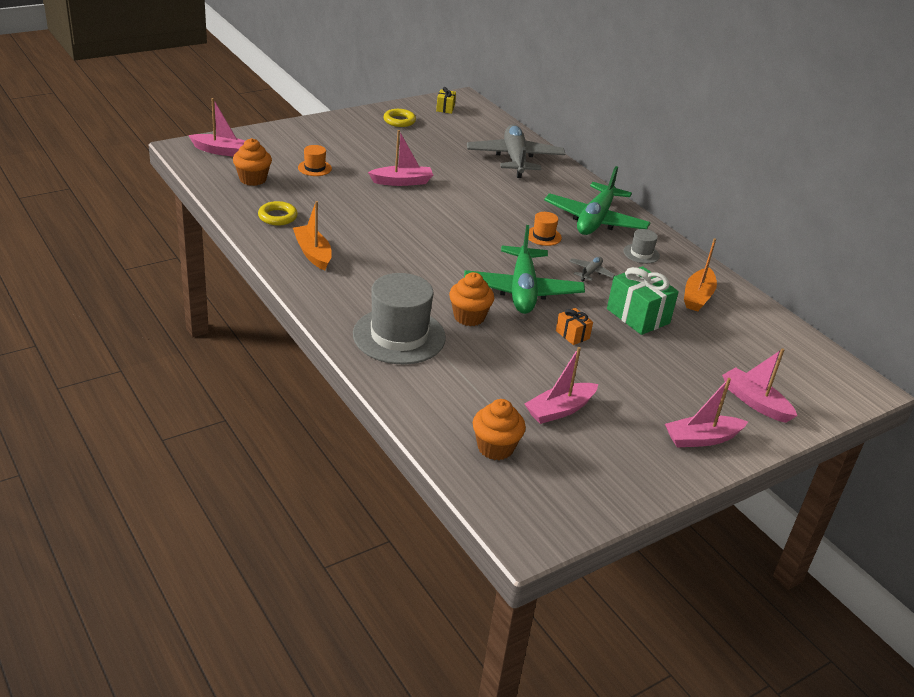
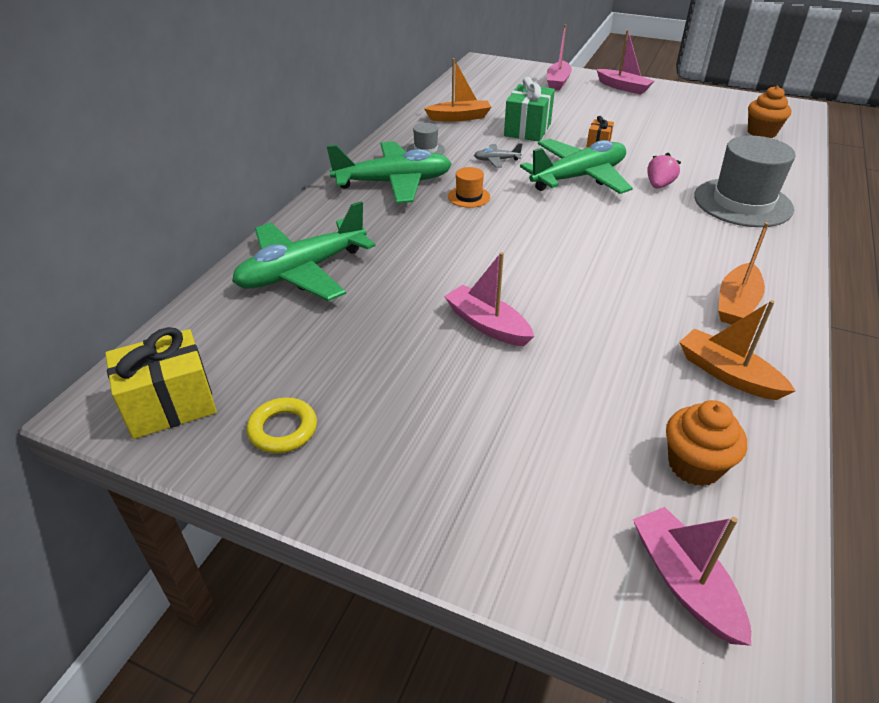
camera: 120 degrees left, 5 degrees up
yellow ring [258,201,298,225] -> orange boat [679,300,795,400]
orange hat [298,145,332,176] -> none
yellow gift [436,87,456,114] -> yellow gift [105,327,217,439], size x1.91
orange cupcake [449,272,494,326] -> pink strawberry [647,153,681,188]
grey plane [467,125,565,178] -> green plane [232,201,376,301]
pink boat [525,347,598,424] -> none

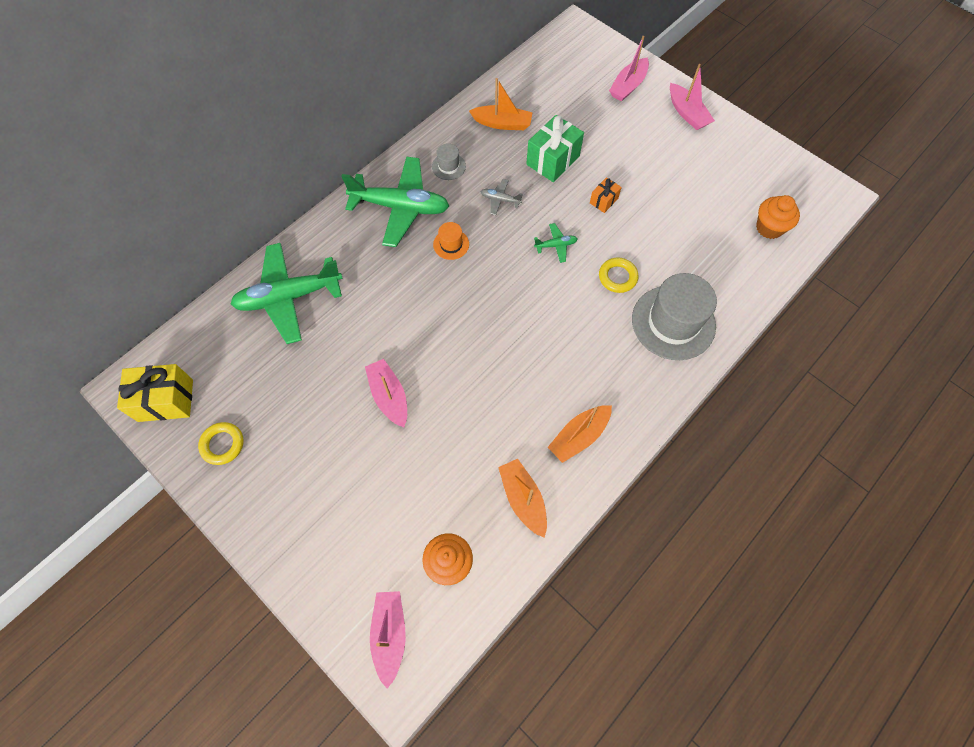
camera: 20 degrees right, 25 degrees up
green plane [520,139,633,194] -> green plane [534,223,577,263], size x0.42
pink strawberry [647,153,681,188] -> yellow ring [599,258,638,293]

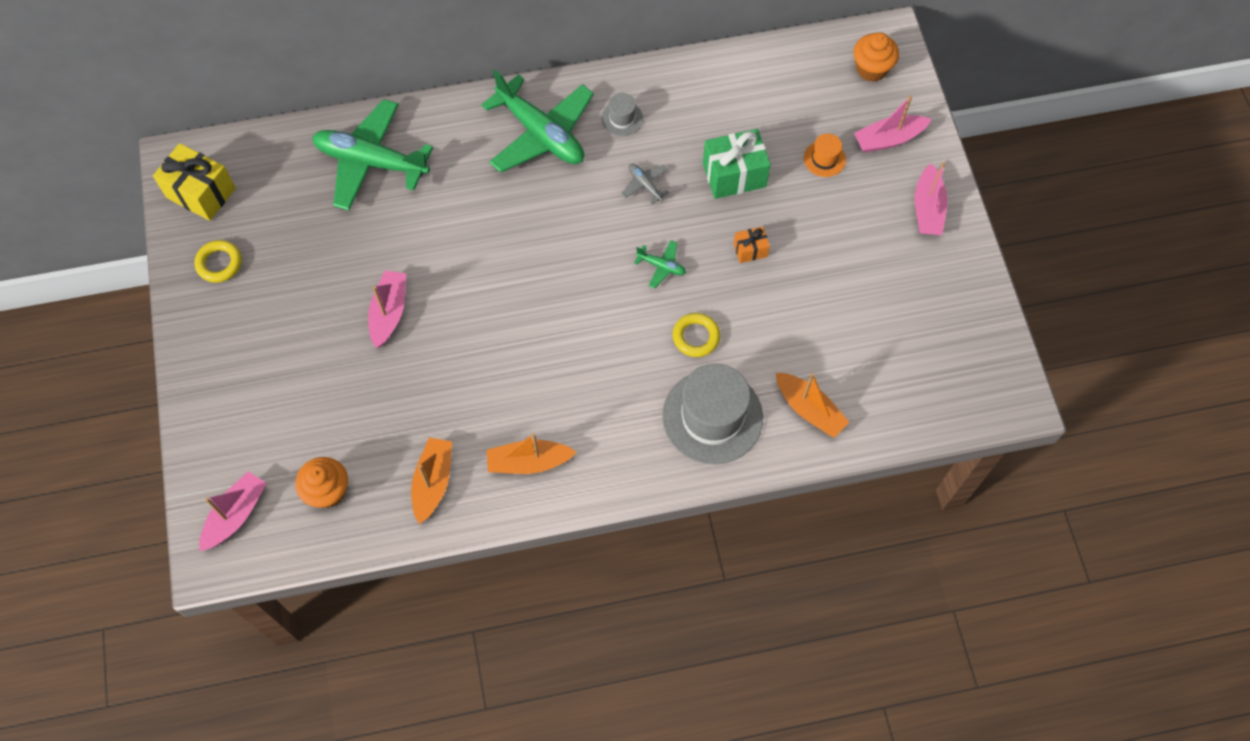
camera: 35 degrees right, 0 degrees up
orange hat [433,222,469,260] -> orange hat moved to [804,133,846,177]
orange boat [469,78,533,130] -> orange boat moved to [776,372,849,438]
orange cupcake [756,195,800,239] -> orange cupcake moved to [854,32,899,82]

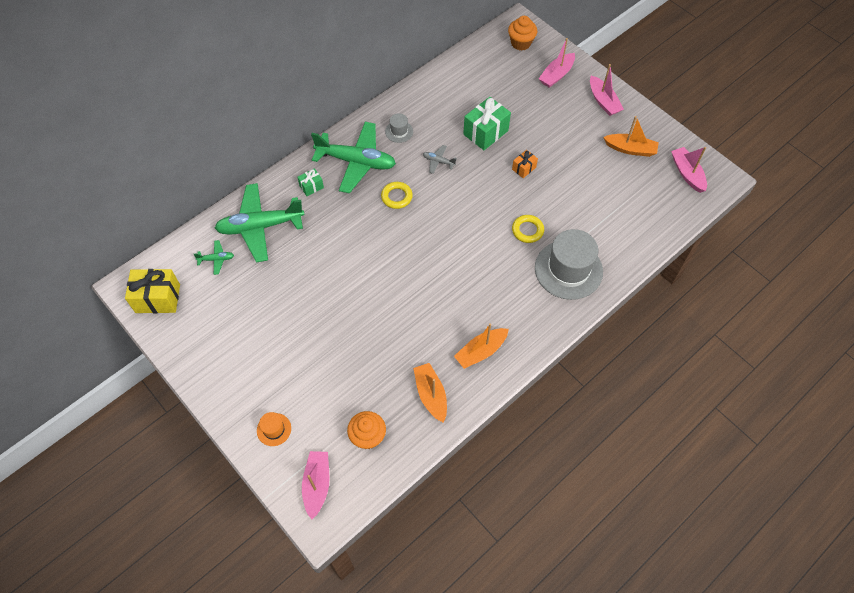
camera: 30 degrees left, 5 degrees down
yellow ring [195,240,242,283] -> yellow ring moved to [381,182,413,209]
pink boat [368,271,406,348] -> pink boat moved to [671,147,707,193]
green plane [634,240,686,289] -> green plane moved to [194,240,234,275]
orange boat [776,372,849,438] -> orange boat moved to [603,116,659,157]
orange hat [804,133,846,177] -> orange hat moved to [257,412,291,446]
none -> green gift [297,168,324,196]

